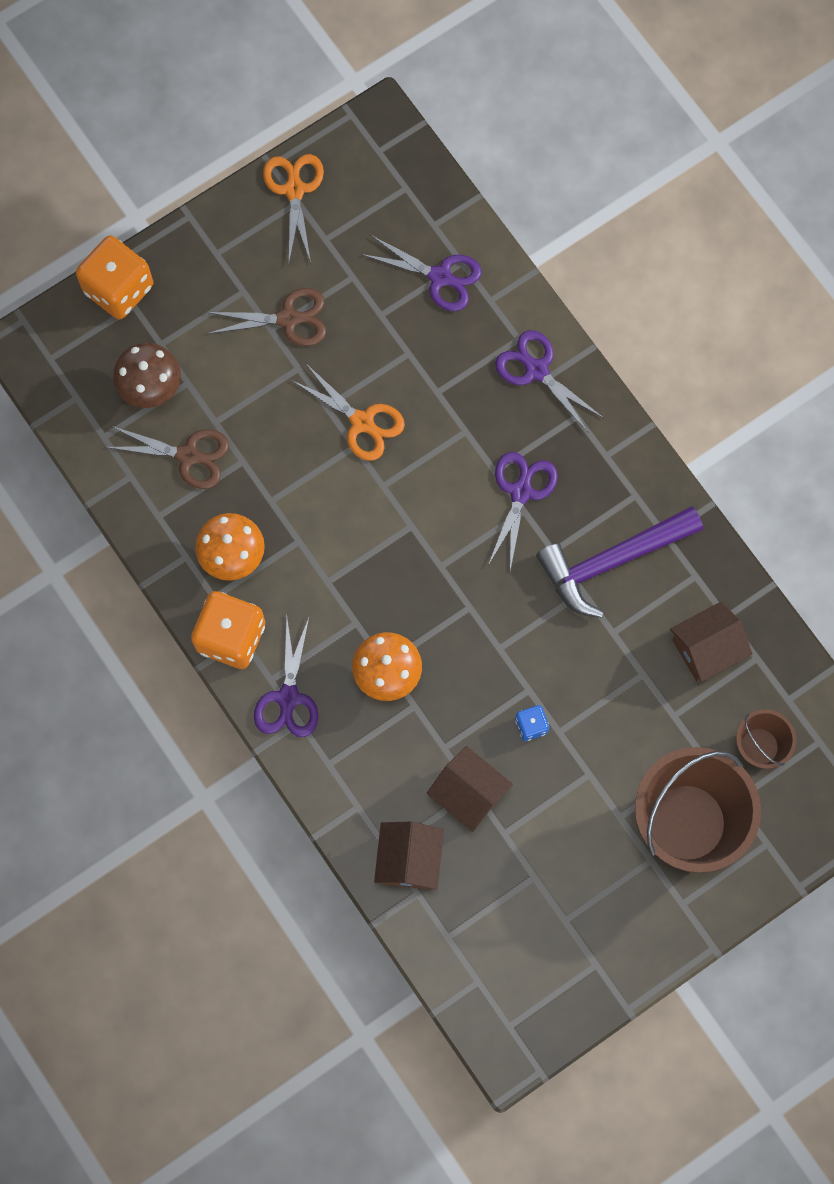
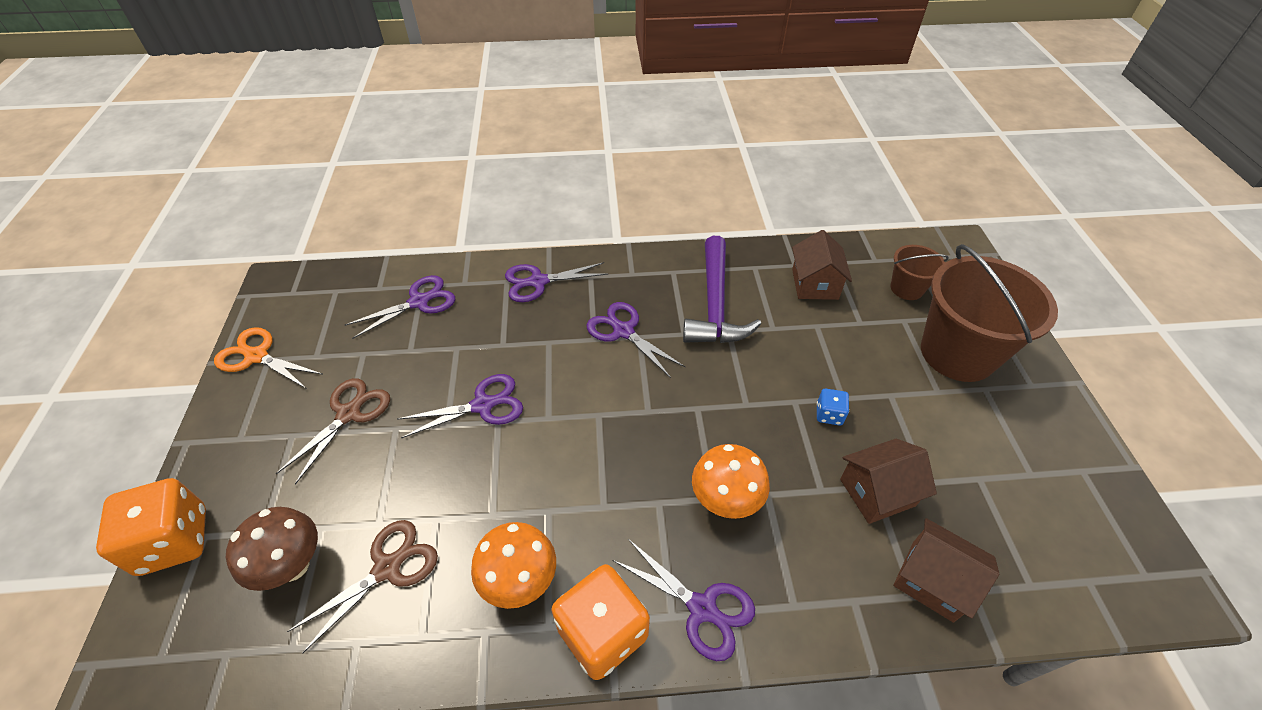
camera: 60 degrees left, 25 degrees down
orange scissors [291,364,405,461] -> purple scissors [397,374,523,438]

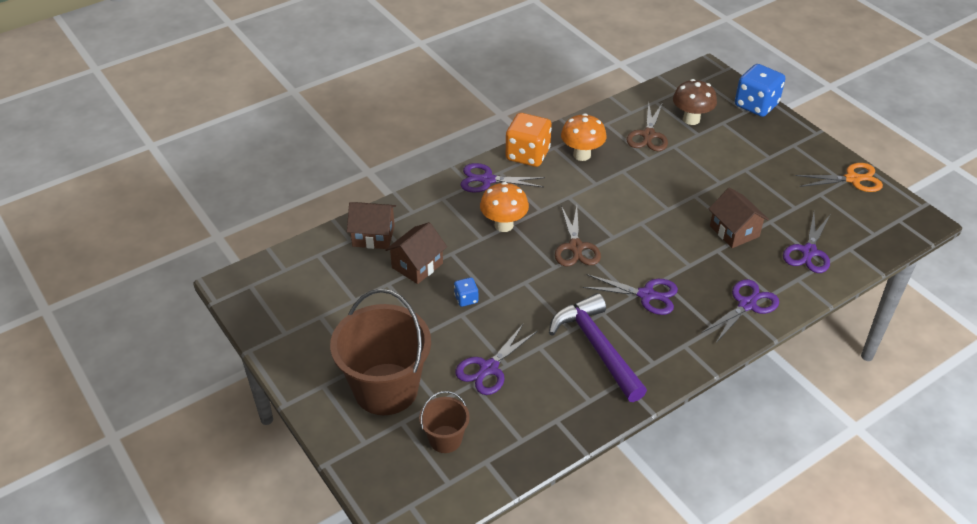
camera: 150 degrees right, 5 degrees down
orange dice [96,478,206,576] -> blue dice [735,64,785,117]
brown scissors [276,378,390,485] -> brown scissors moved to [555,206,601,267]
purple scissors [397,374,523,438] -> purple scissors moved to [455,323,538,395]
brown house [792,230,852,300] -> brown house moved to [709,187,769,248]

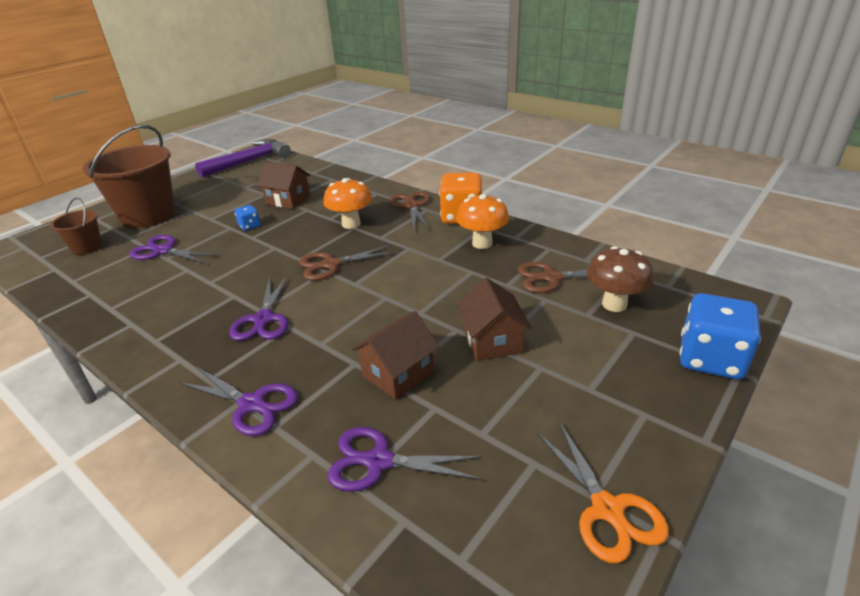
camera: 75 degrees right, 10 degrees down
brown house [347,202,396,249] -> brown house moved to [457,278,532,361]
purple scissors [461,163,545,193] -> brown scissors [389,191,430,230]
purple hammer [549,293,647,402] -> purple hammer moved to [195,139,291,178]

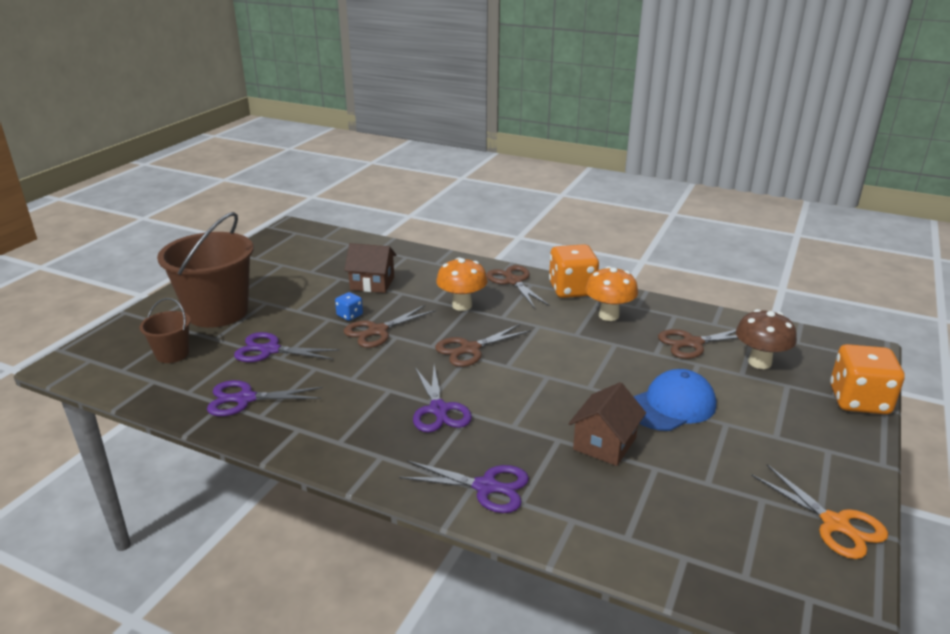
camera: 15 degrees left, 5 degrees down
purple hammer [195,139,291,178] -> none
purple scissors [327,427,483,492] -> purple scissors moved to [207,380,323,416]
brown house [457,278,532,361] -> blue cap [633,369,716,431]
blue dice [680,293,761,379] -> orange dice [830,344,905,414]
none -> brown scissors [344,305,436,348]

